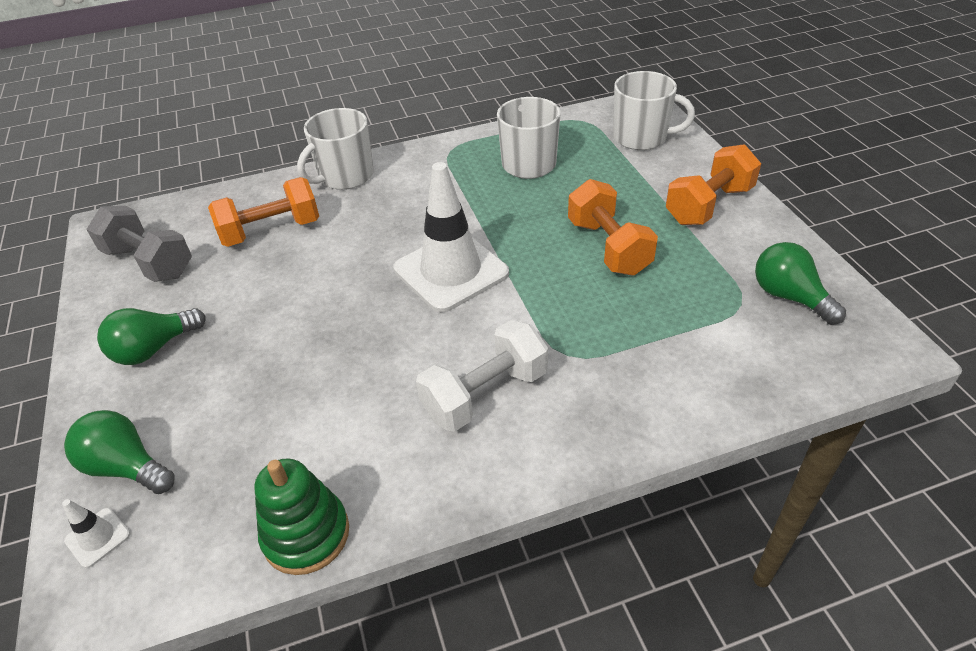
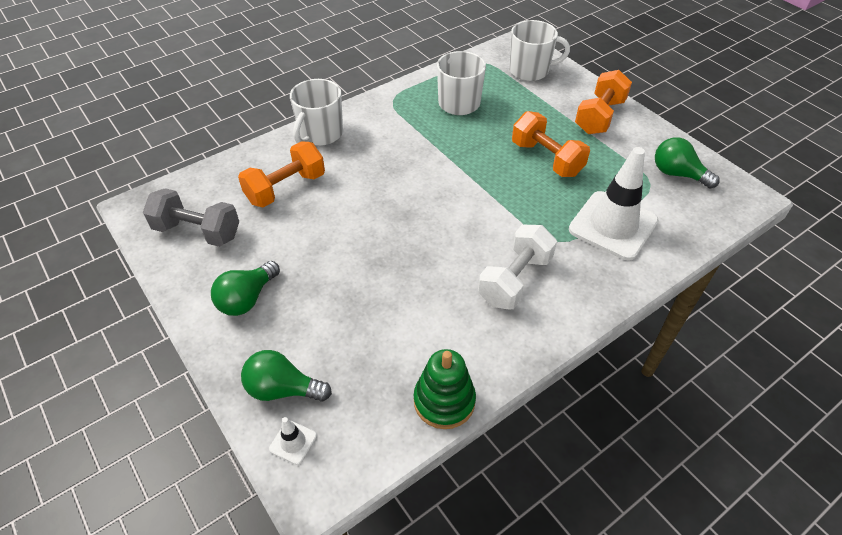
camera: 20 degrees left, 5 degrees up
white traffic cone [393,162,509,312] -> white traffic cone moved to [569,147,659,260]

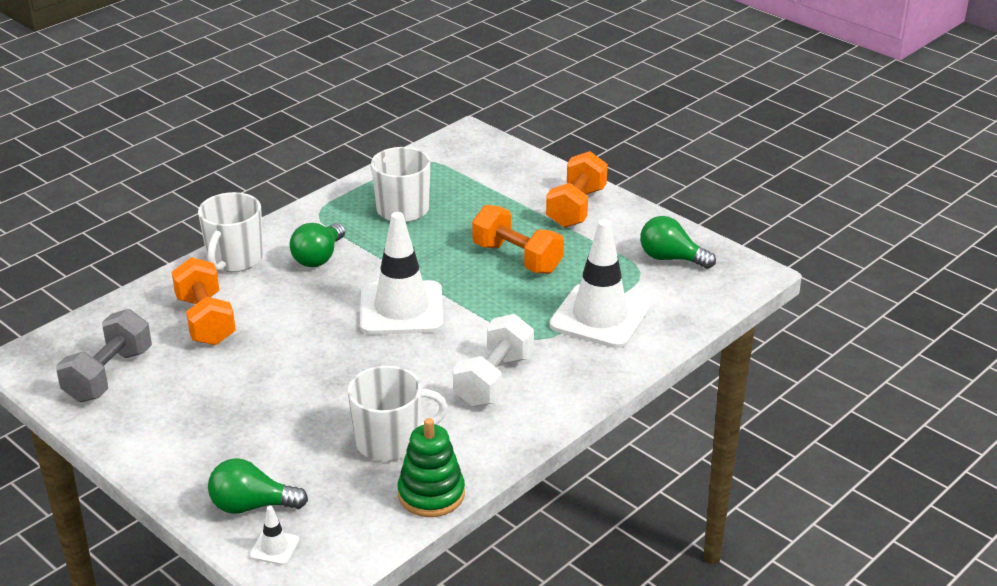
camera: 10 degrees left, 15 degrees down
grey dumbbell [143,188,239,247] -> grey dumbbell turned 75 degrees counterclockwise [56,309,152,402]
green light bulb [211,261,280,316] -> green light bulb moved to [290,223,345,267]
orange dumbbell [238,141,325,208] -> orange dumbbell turned 60 degrees counterclockwise [172,257,236,346]
white mug [509,20,570,81] -> white mug moved to [348,366,448,461]
none -> white traffic cone [360,212,443,335]

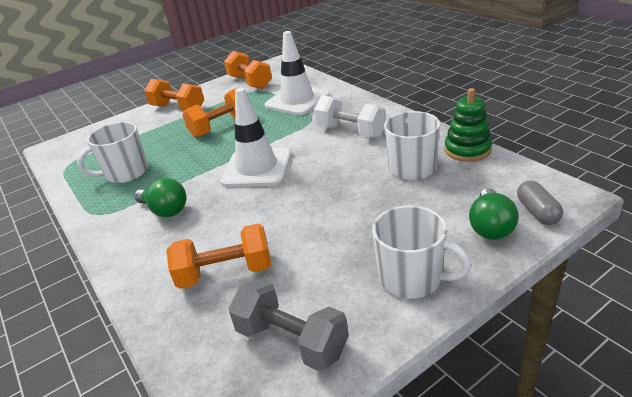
camera: 75 degrees left, 0 degrees up
white mug [198,192,263,272] -> white mug moved to [372,205,472,299]
white traffic cone [250,506,299,565] -> grey capsule [517,181,563,225]
green light bulb [640,216,716,269] -> orange dumbbell [224,51,272,89]

